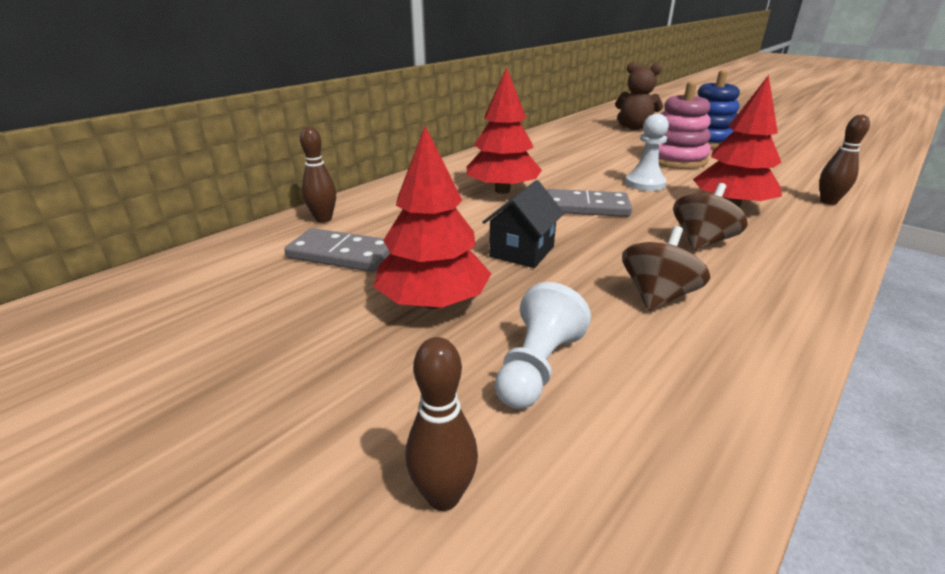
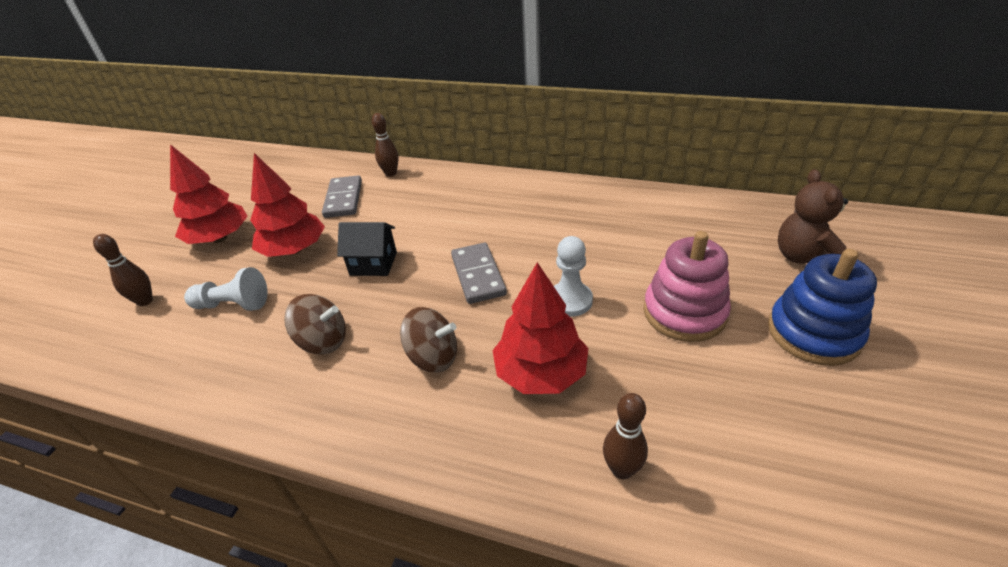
camera: 70 degrees right, 10 degrees up
red tree [467,67,542,194] -> red tree moved to [170,144,248,244]

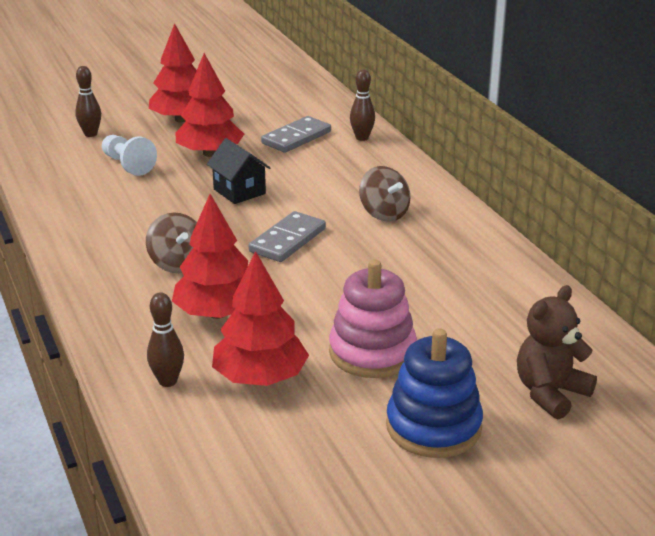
camera: 45 degrees right, 10 degrees down
brown spinning top [284,294,346,354] -> brown spinning top moved to [359,166,410,222]
white pawn [554,236,593,317] -> none
none -> red tree [212,251,309,386]

